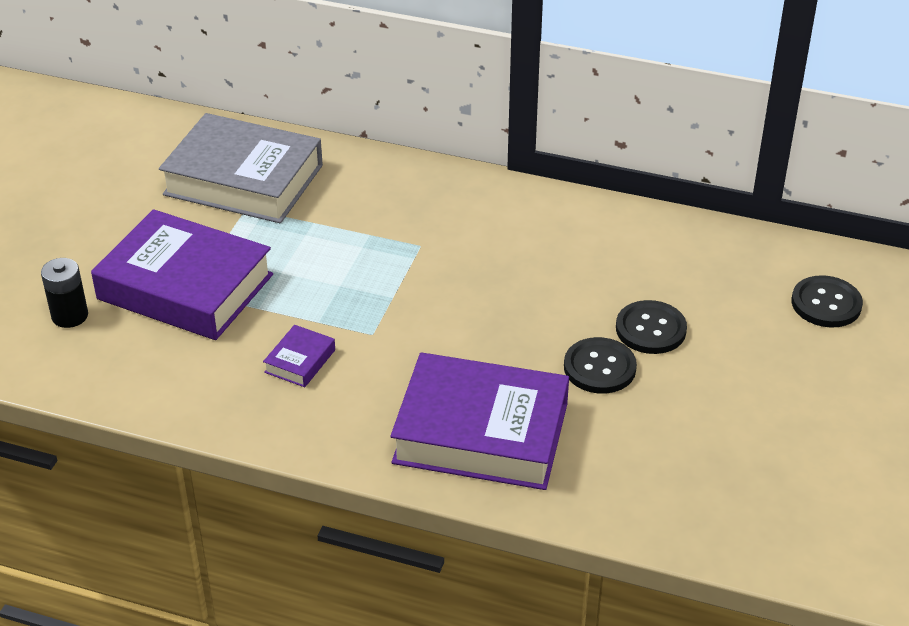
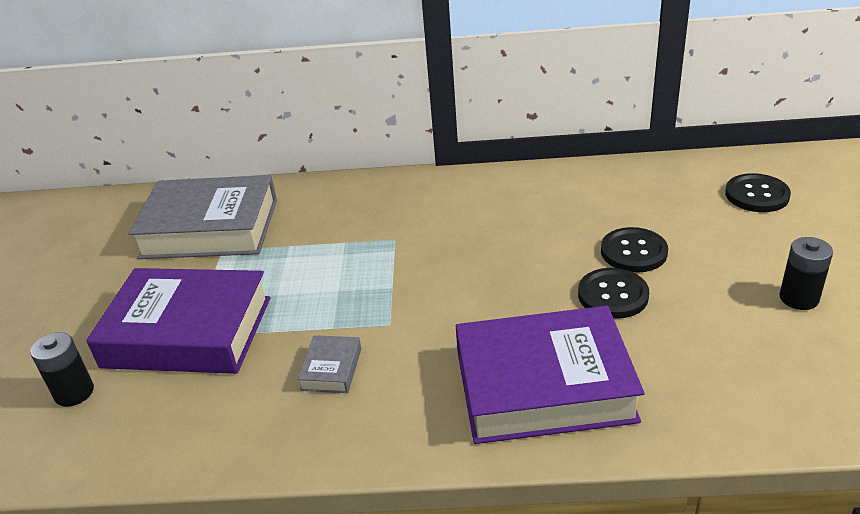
camera: 15 degrees left, 5 degrees down
purple book [263,325,335,387] -> grey book [297,335,361,393]
none -> black battery [779,237,833,310]

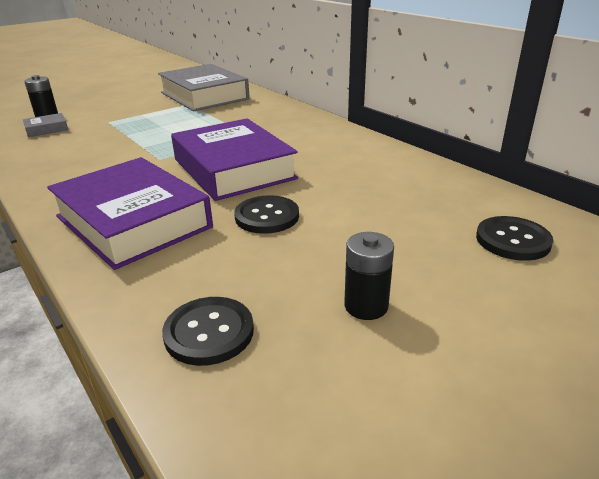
camera: 50 degrees right, 5 degrees down
purple book [86,268,270,374] -> purple book moved to [171,118,298,201]
grey book [297,335,361,393] -> grey book moved to [23,113,68,137]
black button [601,227,668,273] -> black button moved to [162,297,254,366]

